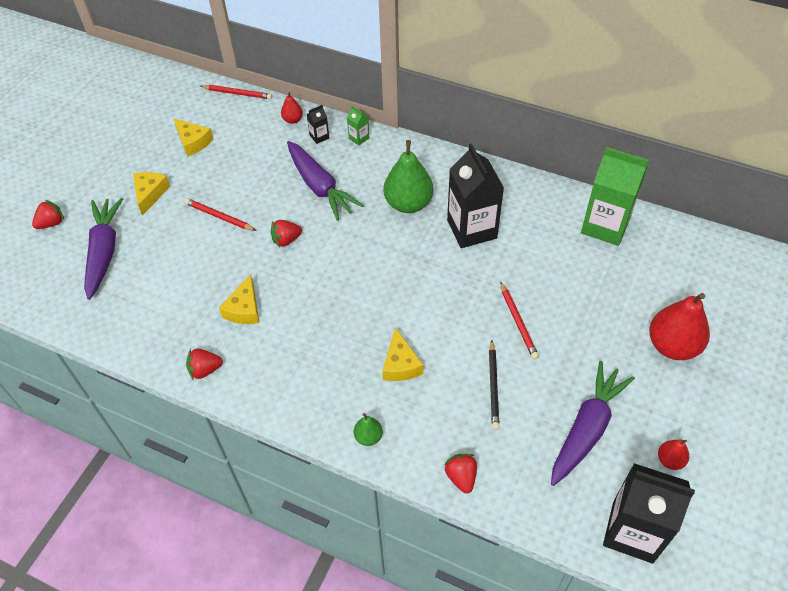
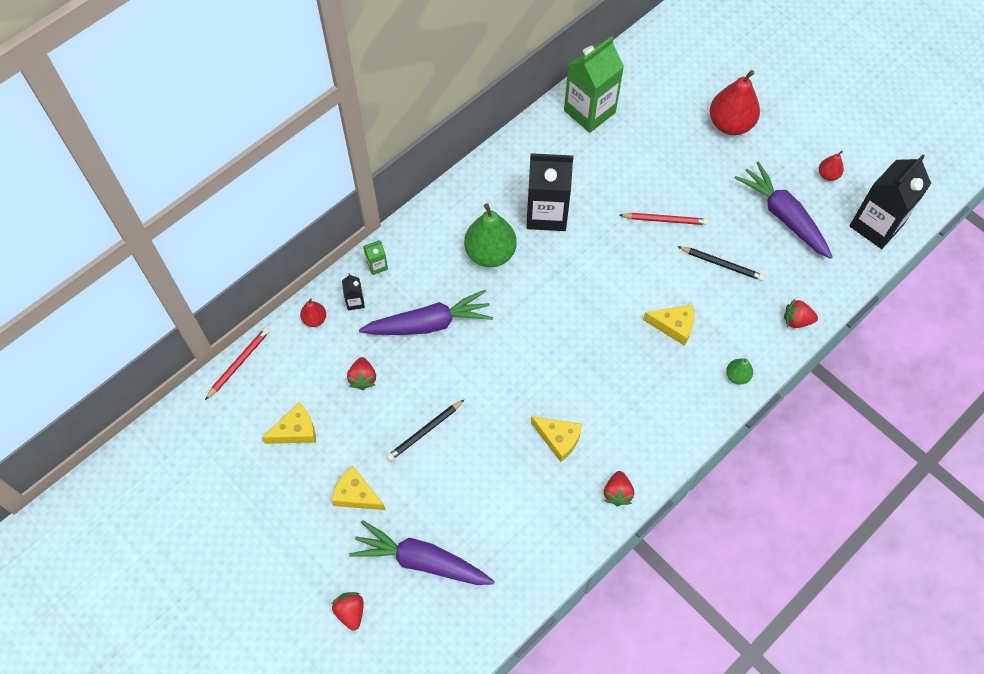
camera: 70 degrees left, 10 degrees up
red pencil [184,198,257,231] -> black pencil [386,400,464,461]
red strawberry [271,220,302,247] -> red strawberry moved to [347,357,376,390]

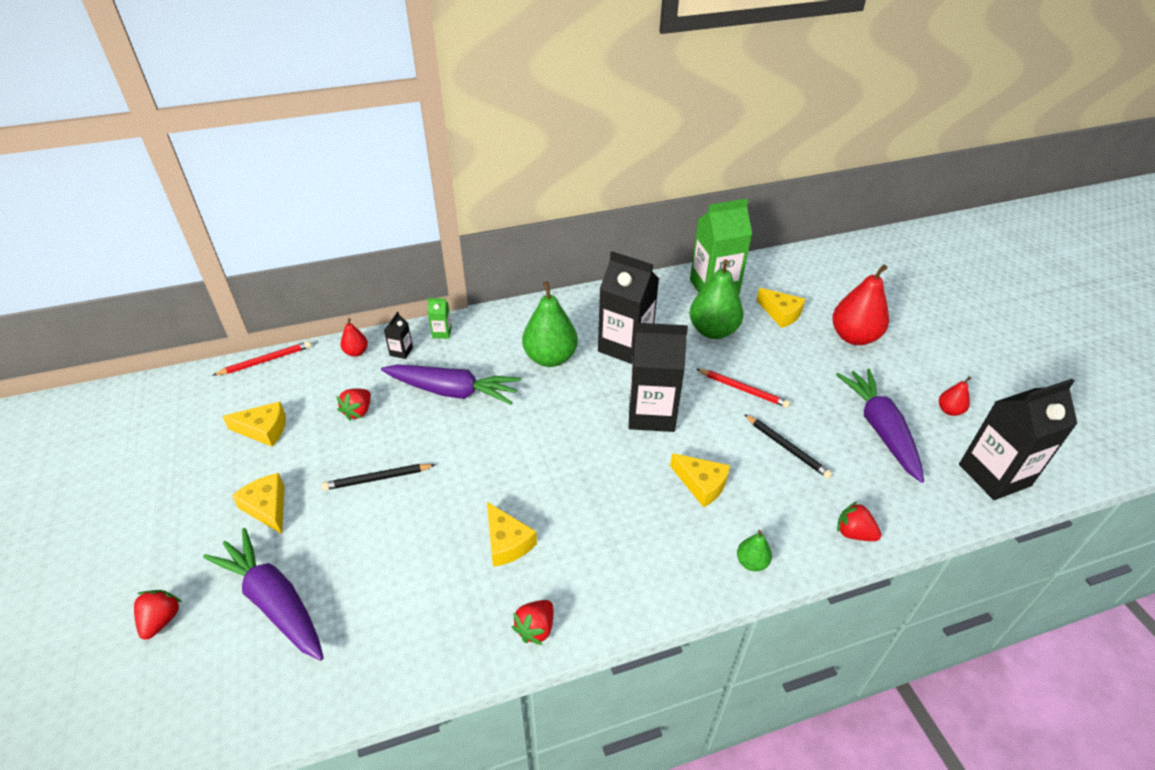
camera: 25 degrees right, 20 degrees down
none -> black carton [629,323,688,432]
none -> green pear [689,259,744,339]
none -> yellow cheese [756,288,806,328]

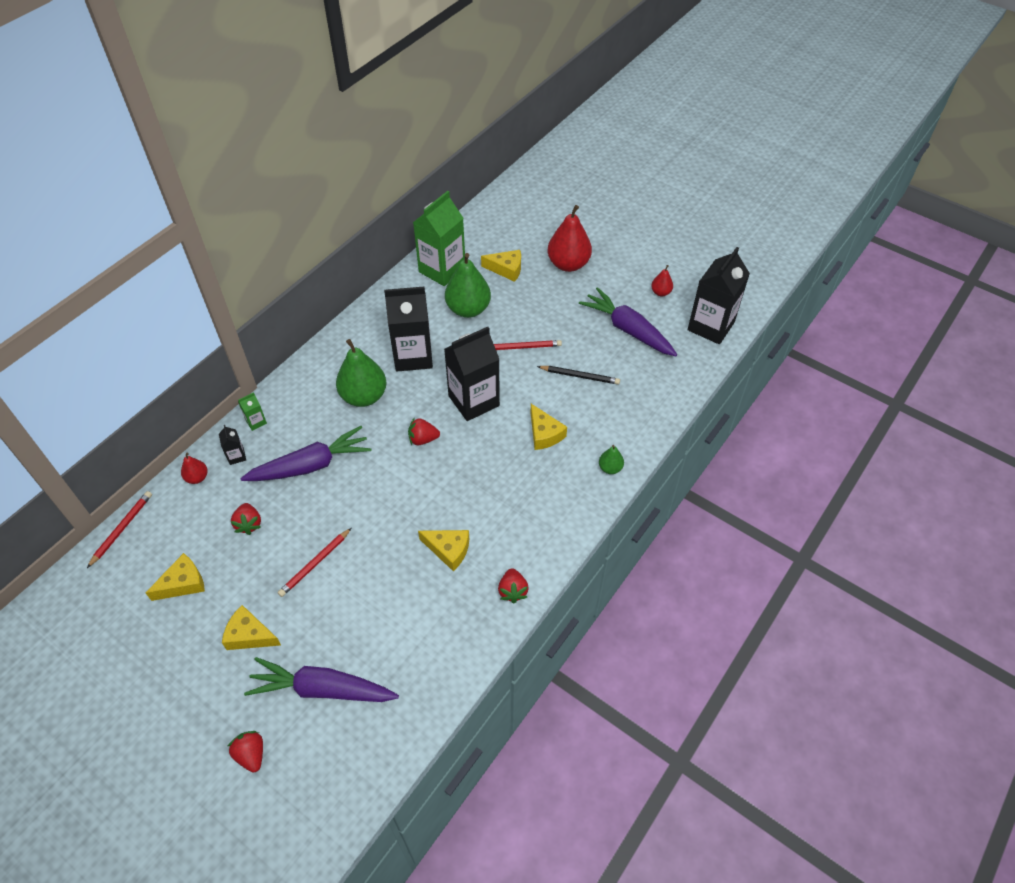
camera: 35 degrees left, 10 degrees up
black pencil [321,464,435,490] -> red pencil [278,528,351,597]
yellow cheese [670,453,730,507] -> yellow cheese turned 60 degrees clockwise [531,404,567,450]
red strawberry [837,501,881,541] -> red strawberry moved to [408,417,440,445]

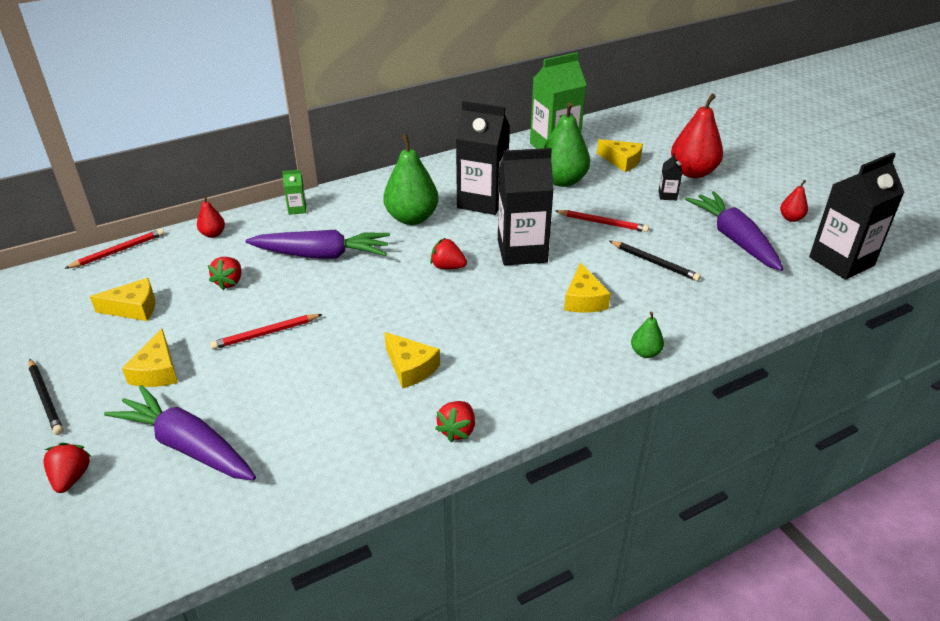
camera: 25 degrees right, 15 degrees down
black carton [219,425,246,465] -> black carton moved to [659,153,682,200]
yellow cheese [222,605,281,650] -> yellow cheese turned 135 degrees counterclockwise [122,329,178,387]
none -> black pencil [29,359,64,435]

